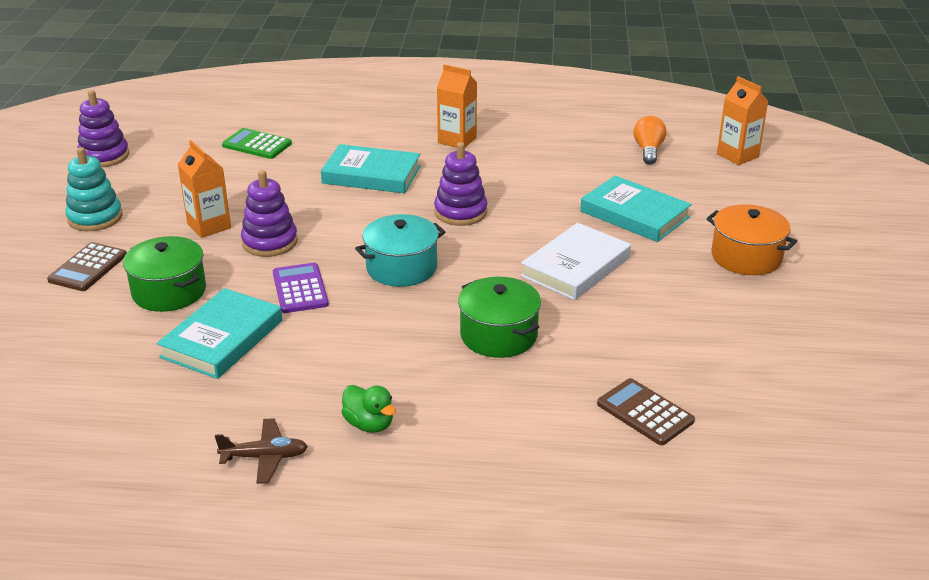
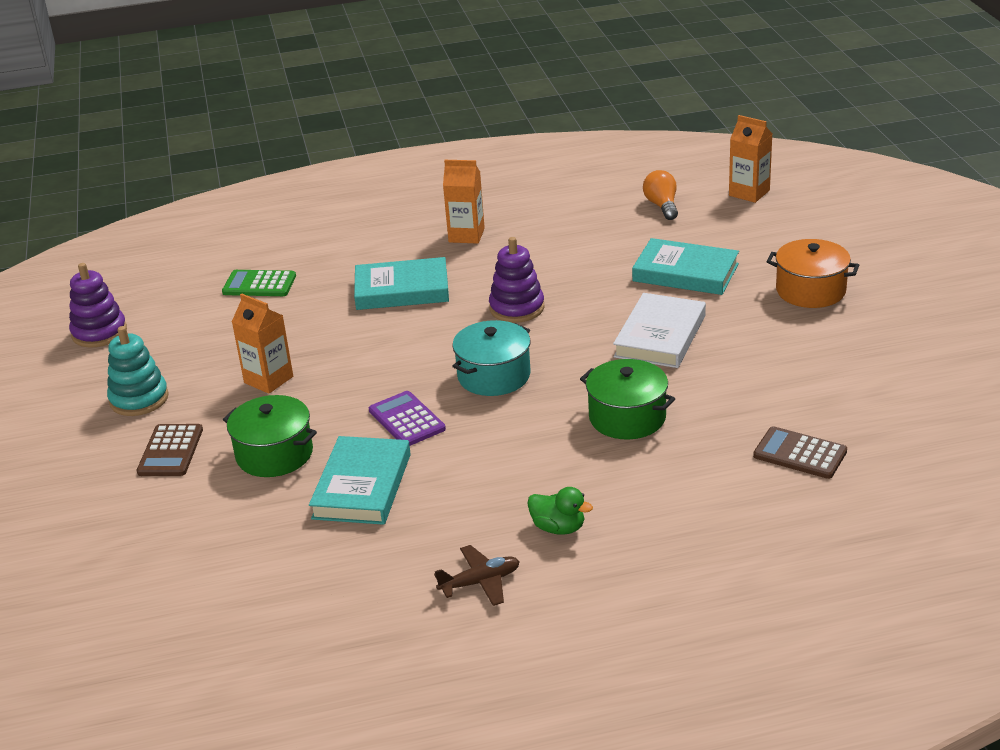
camera: 15 degrees left, 0 degrees up
purple stacking toy [241,170,298,257] -> none

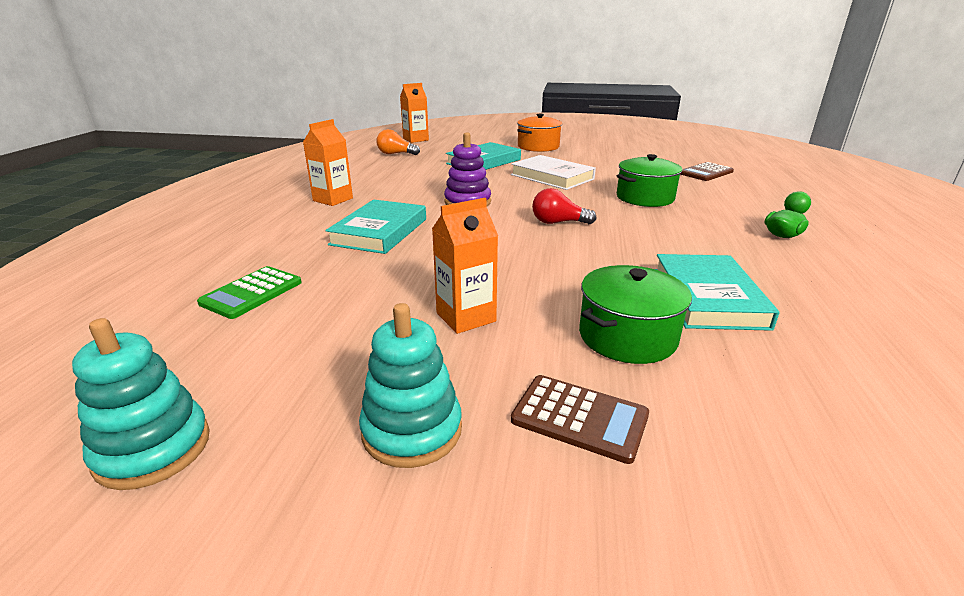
camera: 70 degrees left, 5 degrees down
purple stacking toy [69,263,127,348] -> turquoise stacking toy [72,318,210,490]
turquoise book [309,436,411,525] -> turquoise book turned 60 degrees clockwise [655,254,780,331]
purple calculator [369,391,446,446] -> none
brown plane [434,545,520,606] -> none
turquoise pot [452,320,531,396] -> red light bulb [532,188,596,224]

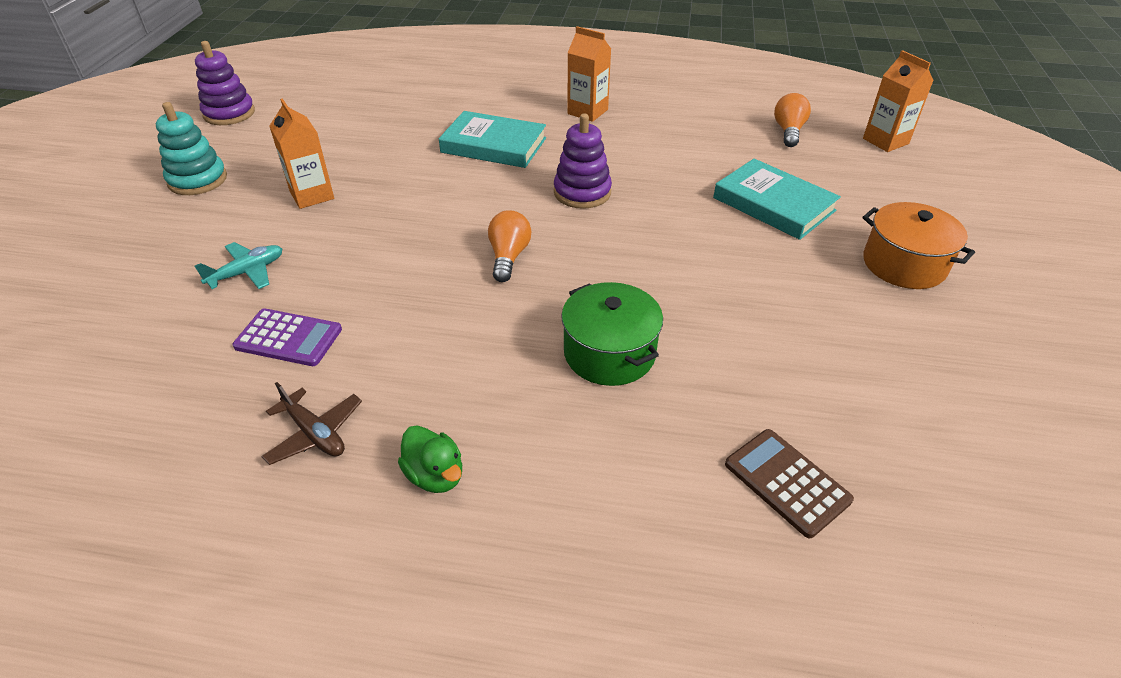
camera: 90 degrees right, 15 degrees up
turquoise stacking toy [72,318,210,490] -> purple stacking toy [195,41,255,125]
green calculator [197,266,302,319] -> none
white book [511,155,596,190] -> none
brown calculator [511,375,649,464] -> none
red light bulb [532,188,596,224] -> orange light bulb [488,210,531,282]
green pot [579,265,692,364] -> turquoise plane [195,242,282,289]
turquoise book [655,254,780,331] -> purple calculator [233,309,342,366]
none -> brown plane [261,382,362,465]

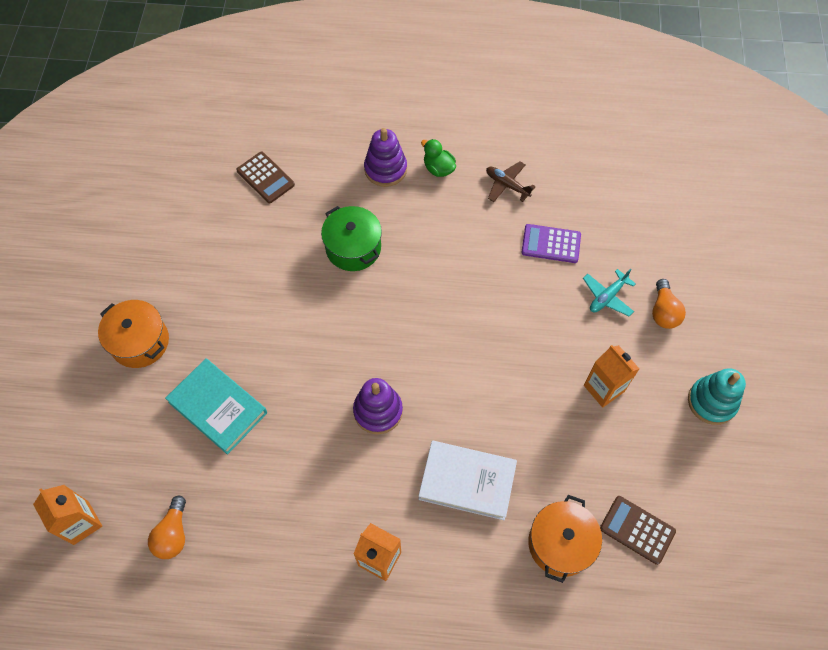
camera: 175 degrees right, 20 degrees up
purple stacking toy [195,41,255,125] -> purple stacking toy moved to [364,128,407,187]
turquoise book [439,111,546,168] -> white book [418,441,517,520]
orange light bulb [488,210,531,282] -> orange light bulb moved to [652,279,686,329]
none -> orange pot [528,495,602,583]
none -> brown calculator [600,496,676,565]

